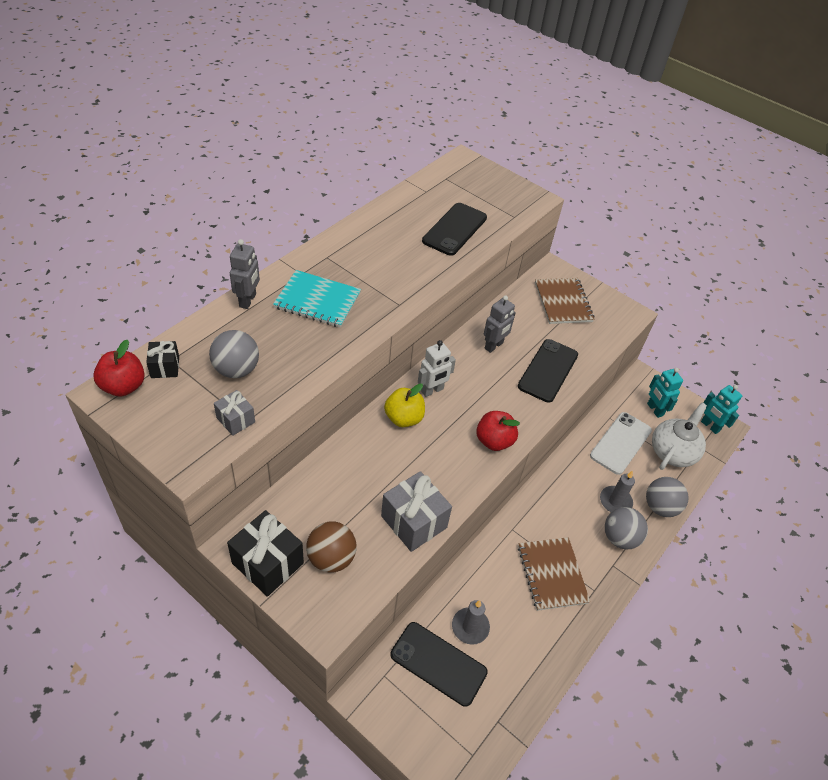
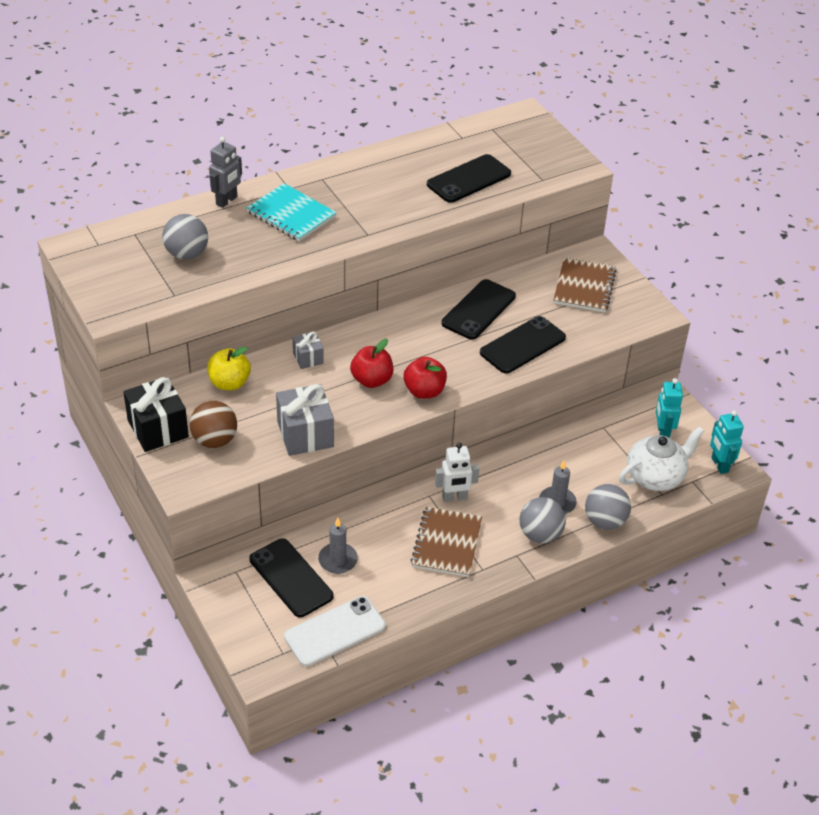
camera: 25 degrees right, 5 degrees down
red apple [93,340,145,396] -> red apple moved to [350,339,393,388]
black gift [146,341,179,378] -> none
grey gift [214,390,255,436] -> grey gift moved to [293,332,324,369]
yellow apple [384,384,425,427] -> yellow apple moved to [207,347,251,390]
white robot [418,340,456,397] -> white robot moved to [435,443,479,502]
grey robot [484,296,516,353] -> black phone [441,279,516,340]
white phone [590,412,652,475] -> white phone moved to [284,596,386,666]

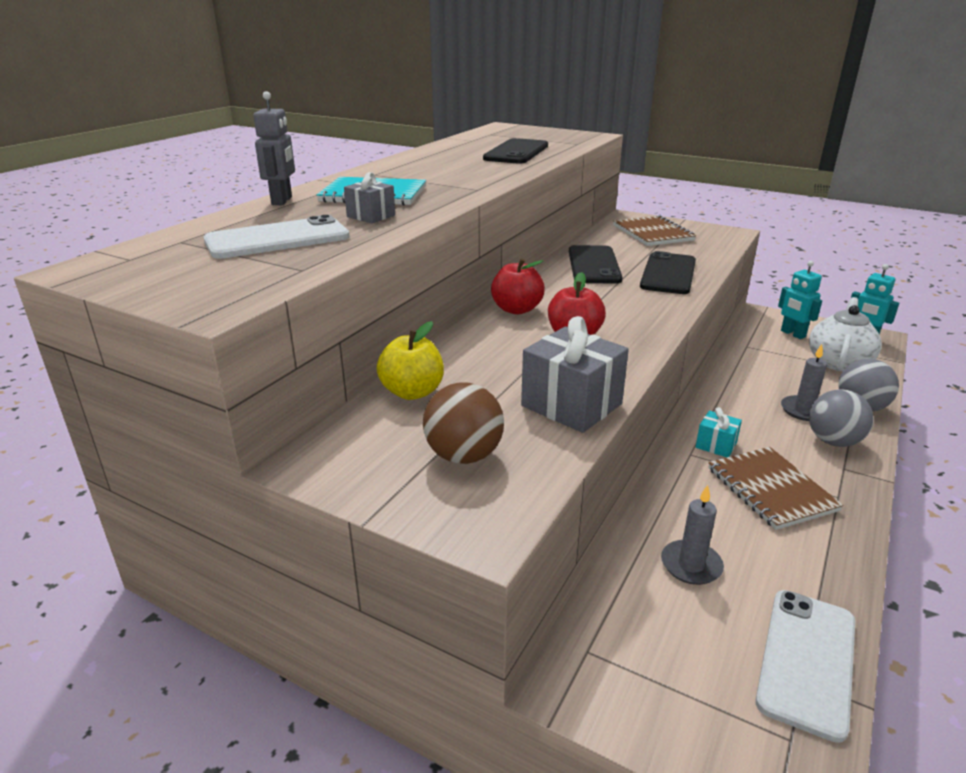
camera: 30 degrees left, 15 degrees down
black gift [123,377,189,452] -> none
grey ball [162,214,208,260] -> white phone [204,215,350,259]
black phone [249,538,333,617] -> none
grey gift [293,332,324,369] -> grey gift moved to [344,172,395,223]
red apple [404,357,447,399] -> red apple moved to [491,258,545,314]
white robot [435,443,479,502] -> turquoise gift [696,407,742,457]

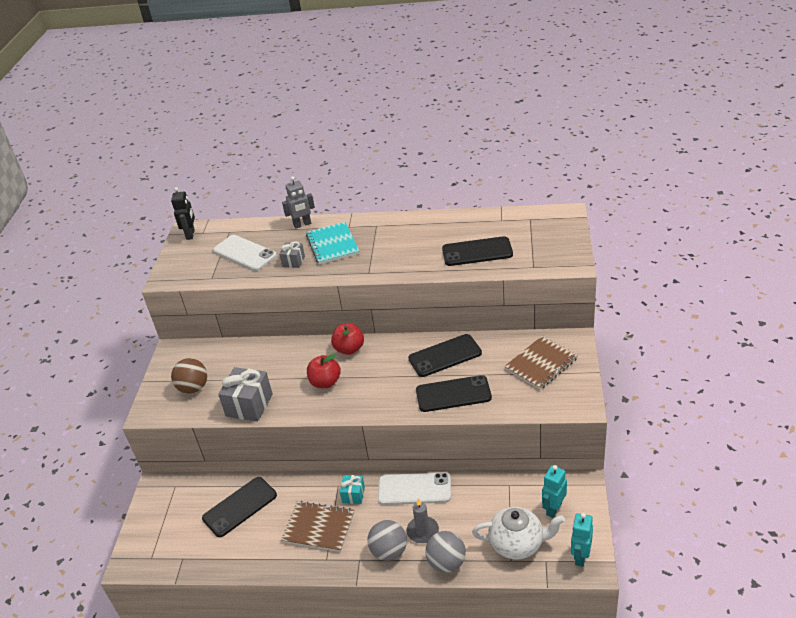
camera: 70 degrees right, 10 degrees up
yellow apple [377,321,444,400] -> none
grey candle [661,485,724,585] -> black phone [202,477,277,537]
brown notebook [708,447,844,530] -> brown notebook turned 60 degrees clockwise [281,501,354,552]
white phone [755,590,855,743] -> white phone moved to [378,472,451,505]
none -> black robot [171,187,195,240]

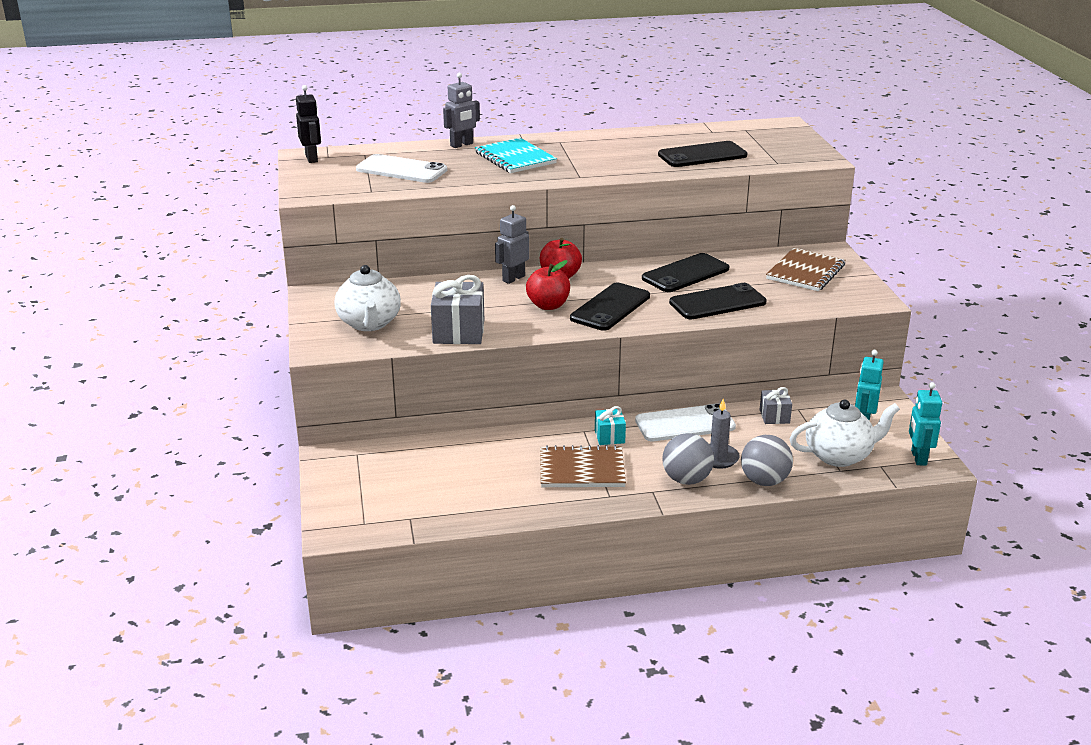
camera: 20 degrees left, 10 degrees down
brown ball [171,358,207,394] -> white teapot [335,265,401,331]
black phone [202,477,277,537] -> black phone moved to [570,283,650,331]
grey gift [279,242,305,268] -> grey gift moved to [760,387,792,424]
none -> grey robot [495,205,529,284]

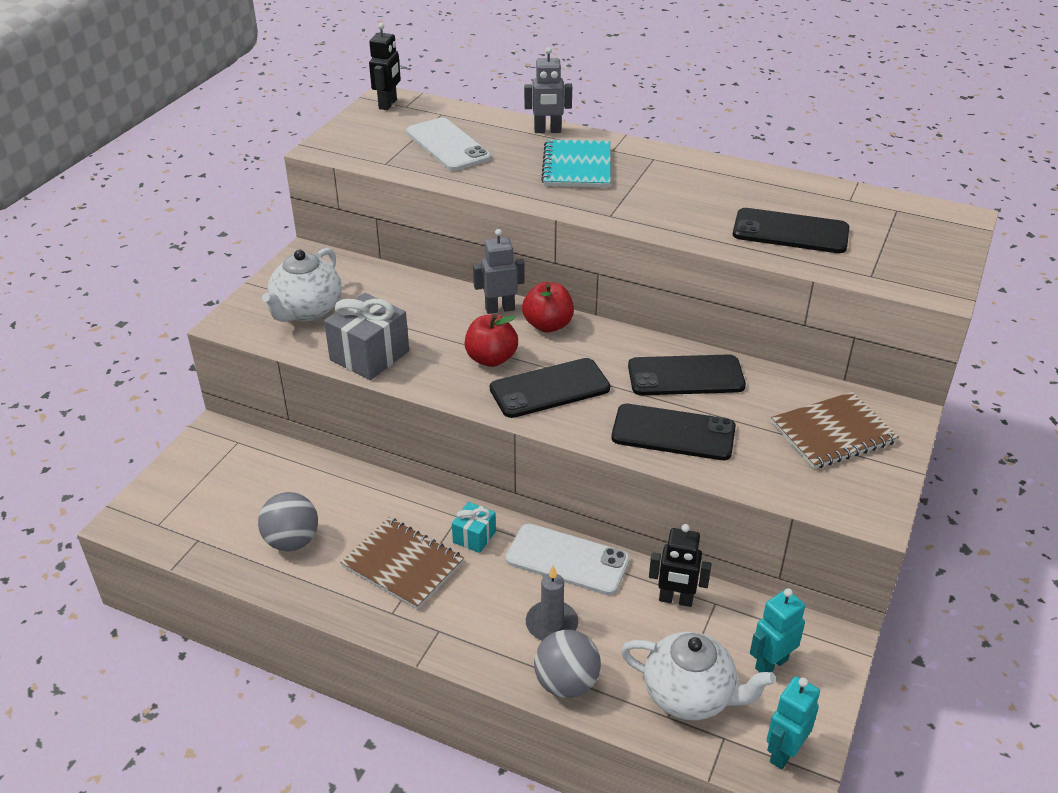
camera: 35 degrees right, 10 degrees up
grey ball [662,433,714,485] -> grey ball moved to [258,492,318,551]
grey gift [760,387,792,424] -> black robot [649,524,712,607]

